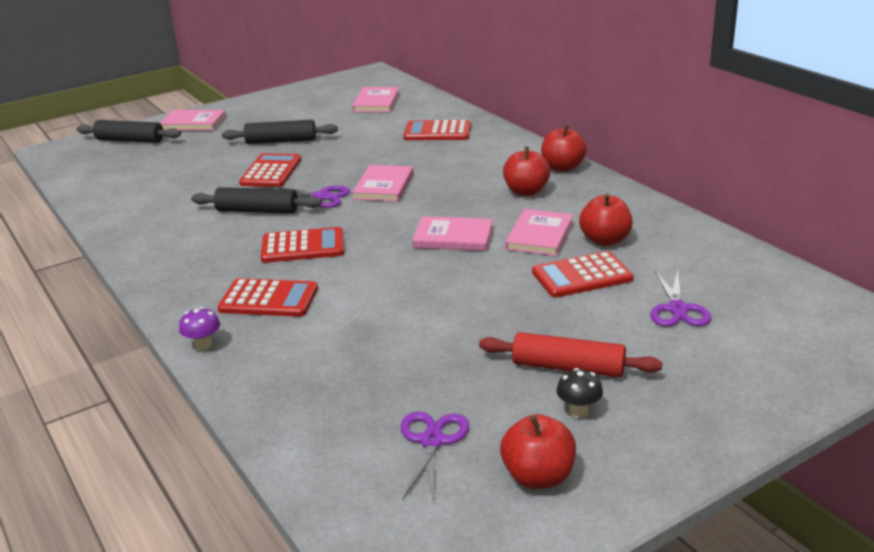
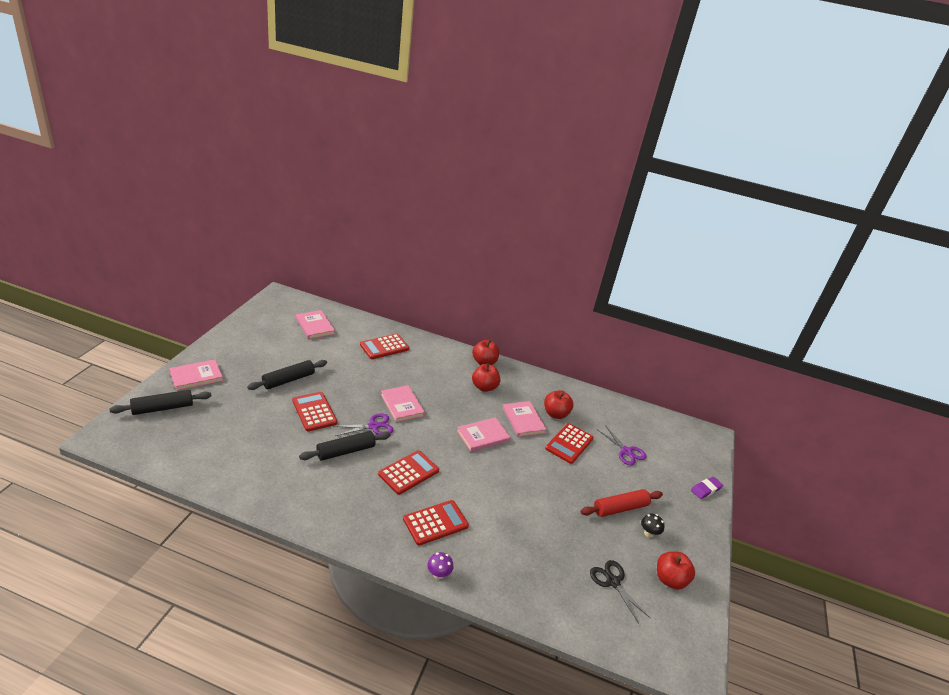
camera: 45 degrees left, 5 degrees up
purple scissors [401,412,469,504] -> black scissors [590,560,650,624]
none -> purple eraser [691,477,723,499]

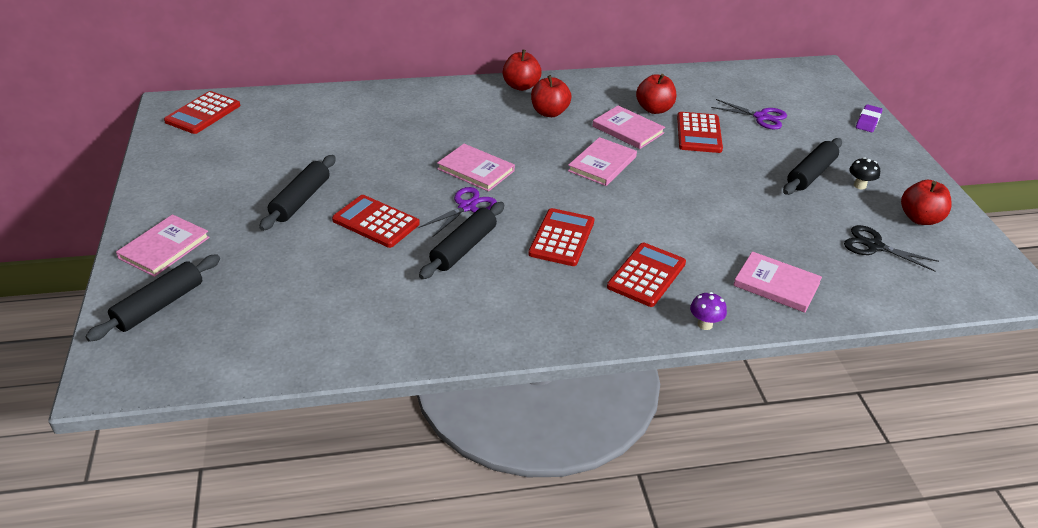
camera: 25 degrees left, 5 degrees up
pink book [296,310,335,339] -> pink book moved to [733,251,822,313]
red calculator [360,334,409,359] -> red calculator moved to [164,91,240,134]
red rolling pin [580,489,663,517] -> black rolling pin [783,138,842,195]

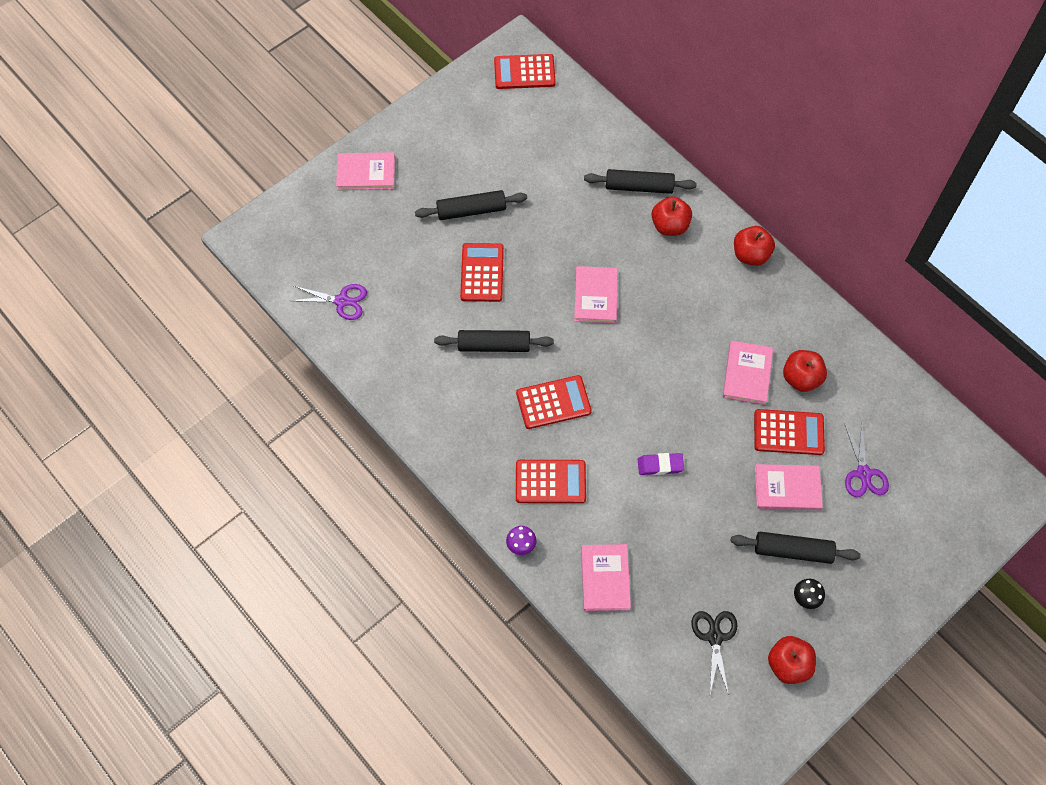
camera: 60 degrees right, 25 degrees up
black rolling pin [85,254,220,342] -> black rolling pin moved to [584,169,697,194]
purple scissors [418,187,497,237] -> purple scissors moved to [290,284,367,320]
red apple [531,75,571,117] -> red apple moved to [651,196,692,236]
pink book [568,137,637,186] -> pink book moved to [755,464,823,510]
red calculator [677,112,723,153] -> red calculator turned 150 degrees counterclockwise [754,409,825,455]
purple eraser [856,104,883,132] -> purple eraser moved to [638,453,684,475]

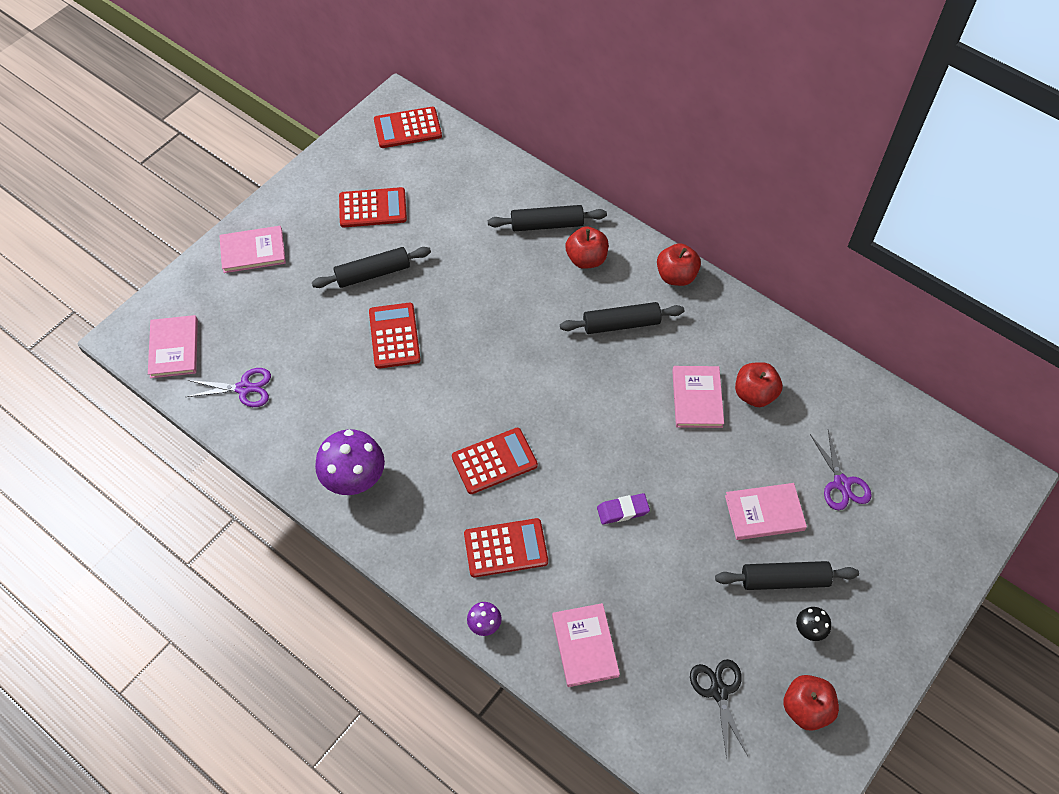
camera: 10 degrees left, 5 degrees down
black rolling pin [434,330,554,352] -> black rolling pin moved to [560,302,684,334]
pink book [574,266,618,323] -> pink book moved to [148,315,198,378]
red calculator [754,409,825,455] -> red calculator moved to [339,187,407,227]
none -> purple mushroom [315,429,385,495]

